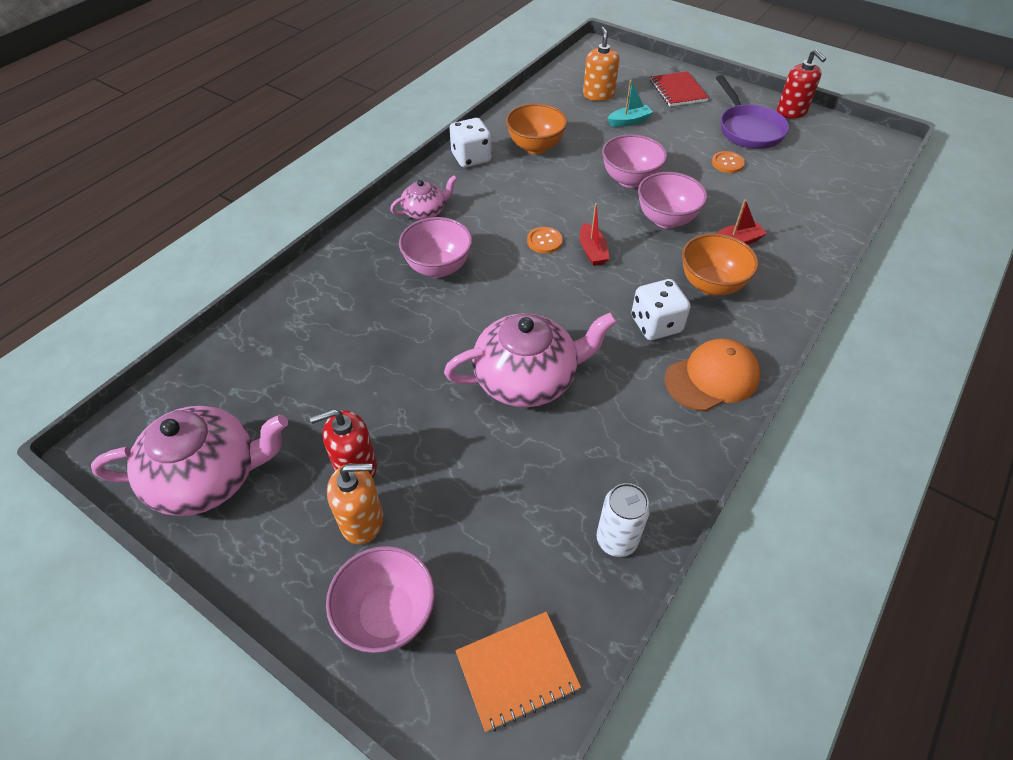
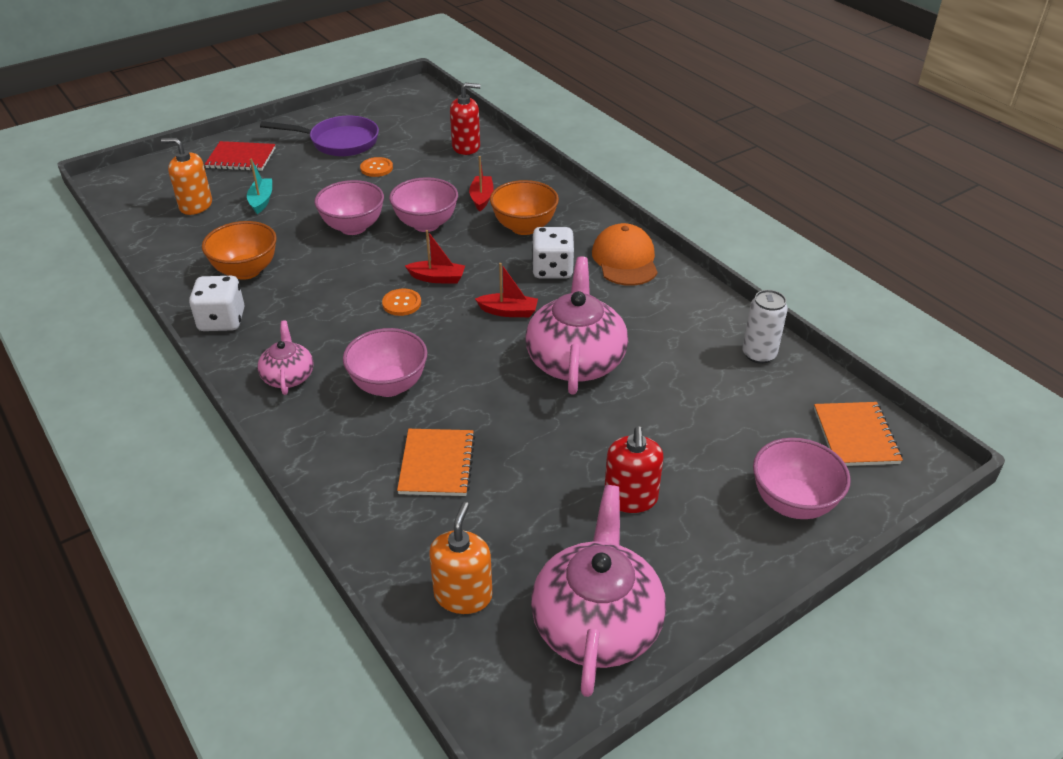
camera: 70 degrees left, 10 degrees down
orange soap dispenser [327,463,383,544] -> orange soap dispenser moved to [429,502,492,614]
red soap dispenser [777,49,826,119] -> red soap dispenser moved to [450,82,481,155]
none -> orange notebook [397,429,475,496]
none -> red boat [475,263,538,317]

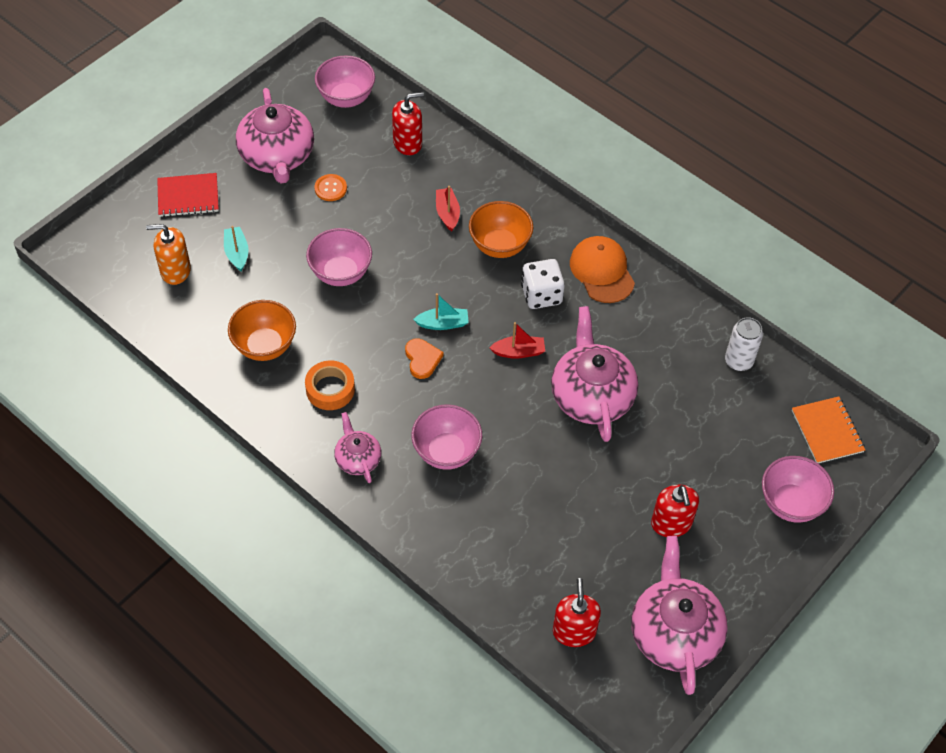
camera: 15 degrees left, 15 degrees up
white dice [189,276,245,331] -> none
purple pan [260,116,379,156] -> pink teapot [236,88,314,184]
orange button [382,289,421,316] -> orange heart [405,338,444,379]
pink bowl [389,177,458,232] -> pink bowl moved to [315,56,375,108]
orange notebook [397,429,475,496] -> none
red boat [405,230,465,283] -> turquoise boat [413,293,469,330]
orange soap dispenser [429,502,492,614] -> red soap dispenser [553,578,601,647]
none -> orange tape [305,360,355,410]

